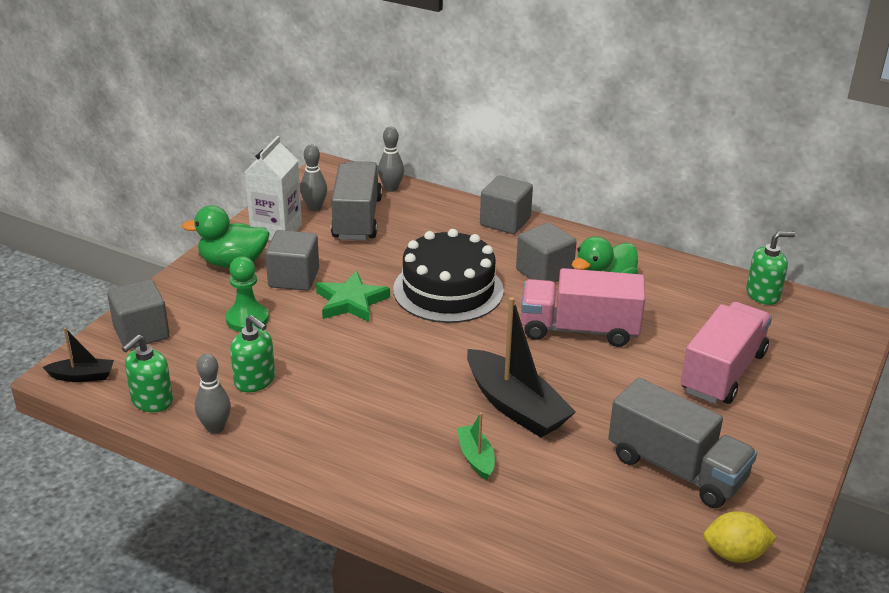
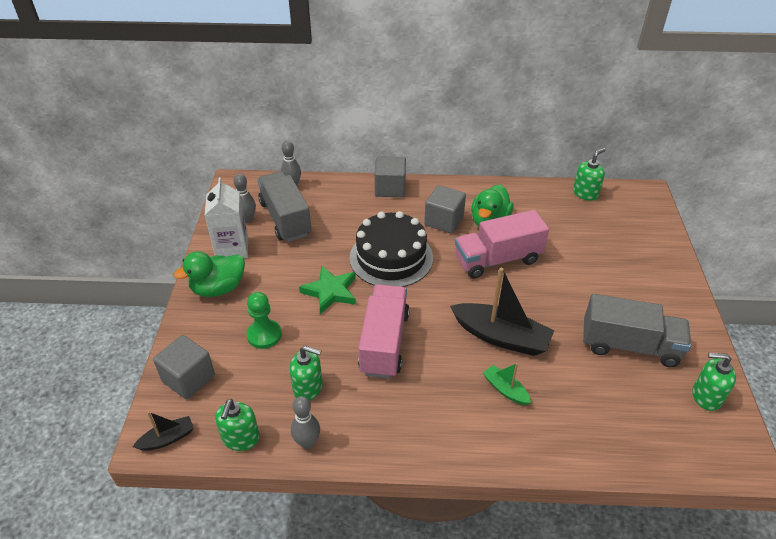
camera: 25 degrees left, 10 degrees up
grey cube [265,230,319,291] -> none
pink truck [680,302,772,404] -> pink truck moved to [358,285,410,378]
yellow lemon [703,511,777,563] -> green soap dispenser [693,353,736,411]

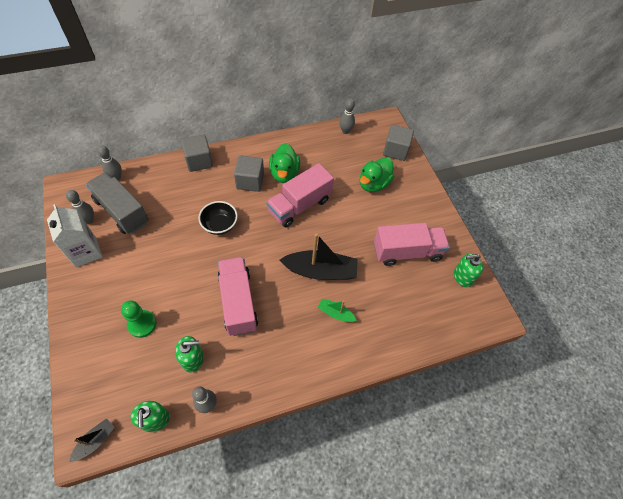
camera: 25 degrees left, 15 degrees up
grey cube [153,335,215,399] -> grey cube moved to [383,124,414,161]
green duck [174,251,245,297] -> green duck moved to [360,157,394,192]
green star [299,265,356,314] -> none
black cake [350,211,433,287] -> black bowl [198,201,238,235]
green soap dispenser [573,148,606,201] -> grey bowling pin [339,99,355,134]
grey truck [583,294,691,367] -> pink truck [374,223,450,266]

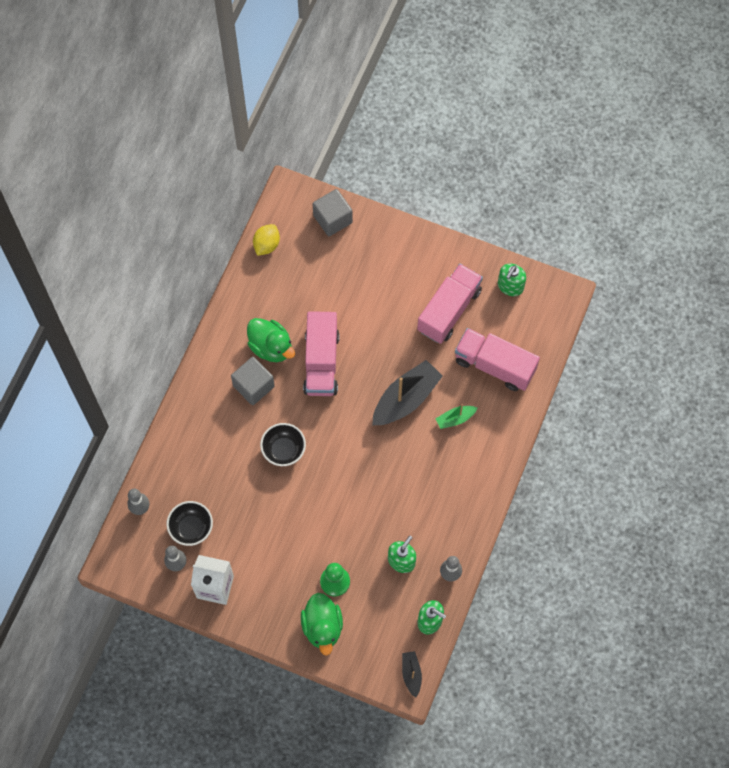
camera: 45 degrees left, 10 degrees up
grey truck [86,172,149,234] -> black bowl [166,501,213,546]
grey cube [181,135,213,172] -> none
pink truck [218,257,258,336] -> pink truck moved to [455,328,540,391]
grey bowling pin [339,99,355,134] -> yellow lemon [253,224,280,256]
green duck [360,157,394,192] -> green duck moved to [301,593,343,656]

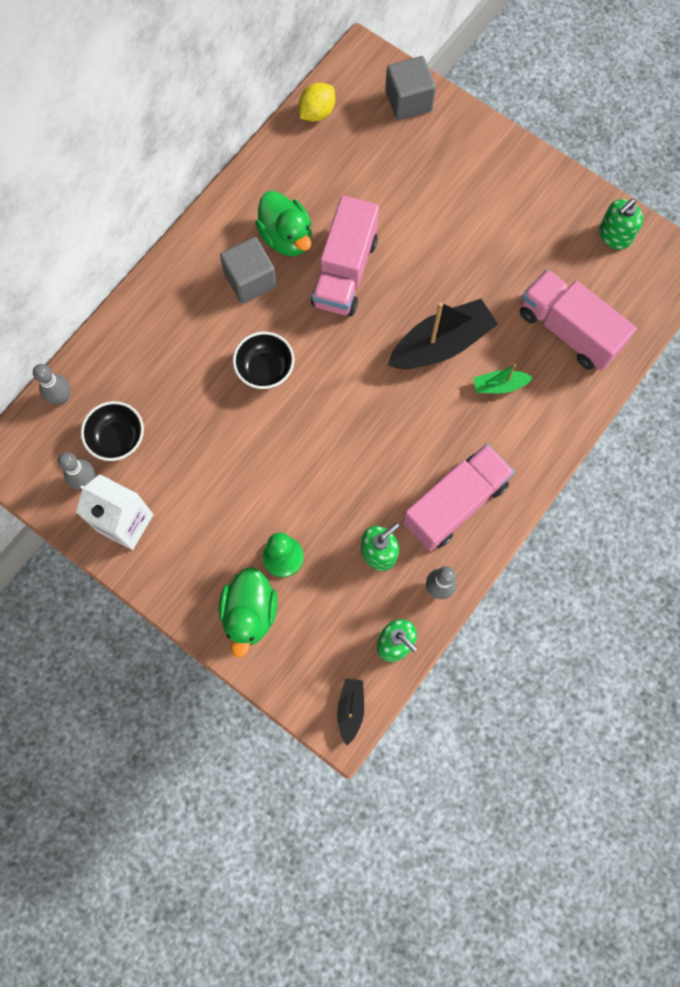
camera: 15 degrees right, 5 degrees up
pink truck [417,264,483,344] -> pink truck moved to [403,444,515,551]

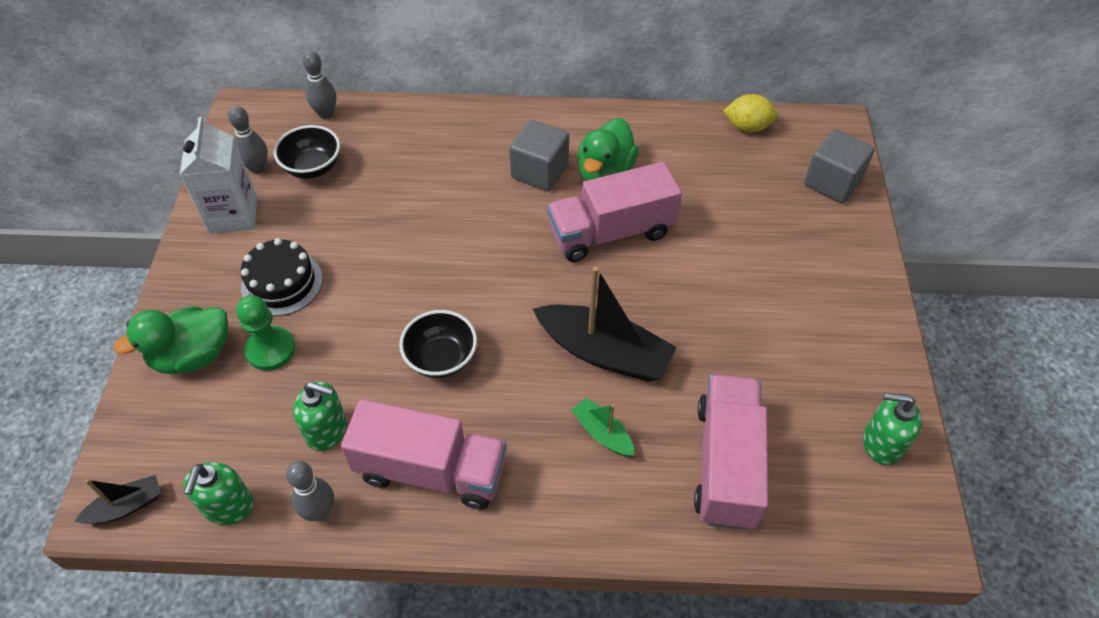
camera: 55 degrees right, 20 degrees down
black bowl [233,332,294,389] -> black bowl moved to [399,310,477,378]
none -> black cake [241,238,323,316]

